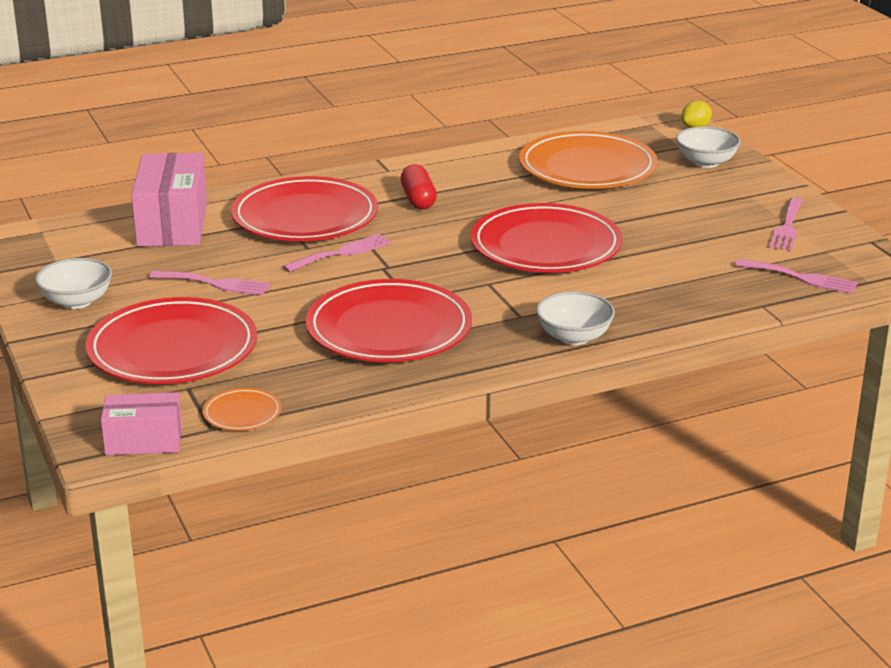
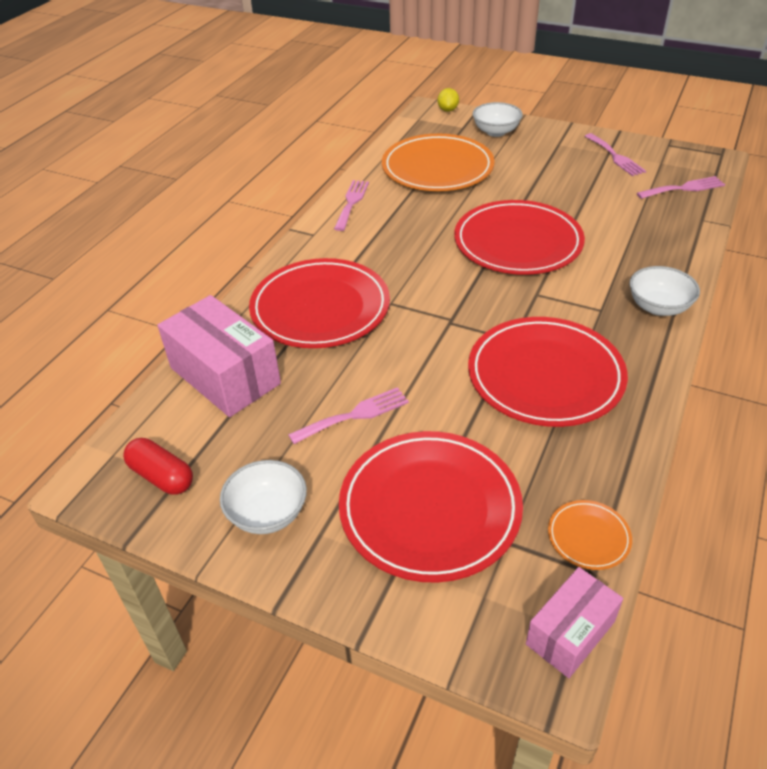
camera: 40 degrees left, 15 degrees up
pink fork [283,234,391,272] -> pink fork moved to [334,180,369,231]
red capsule [401,164,437,209] -> red capsule moved to [123,438,193,495]

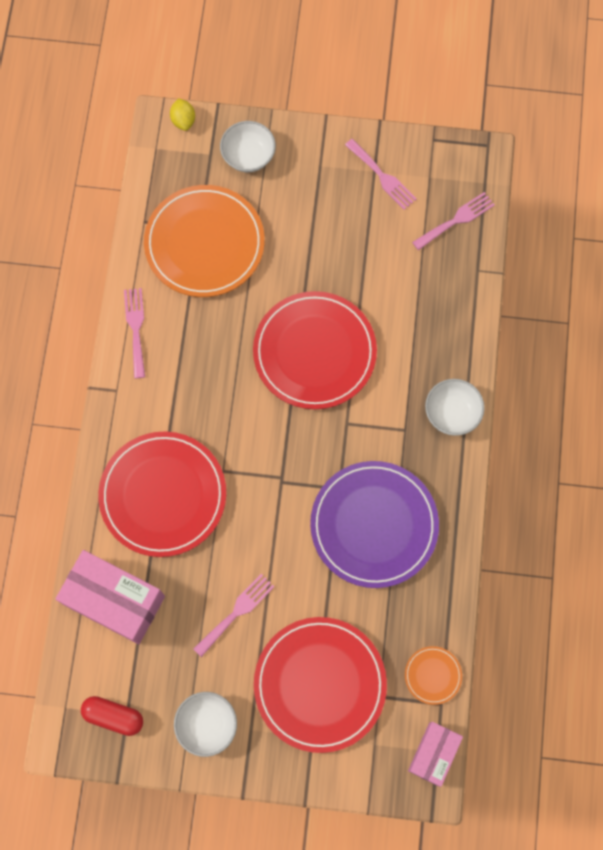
camera: 20 degrees left, 30 degrees up
red plate [468,317,628,427] -> purple plate [310,461,439,588]

